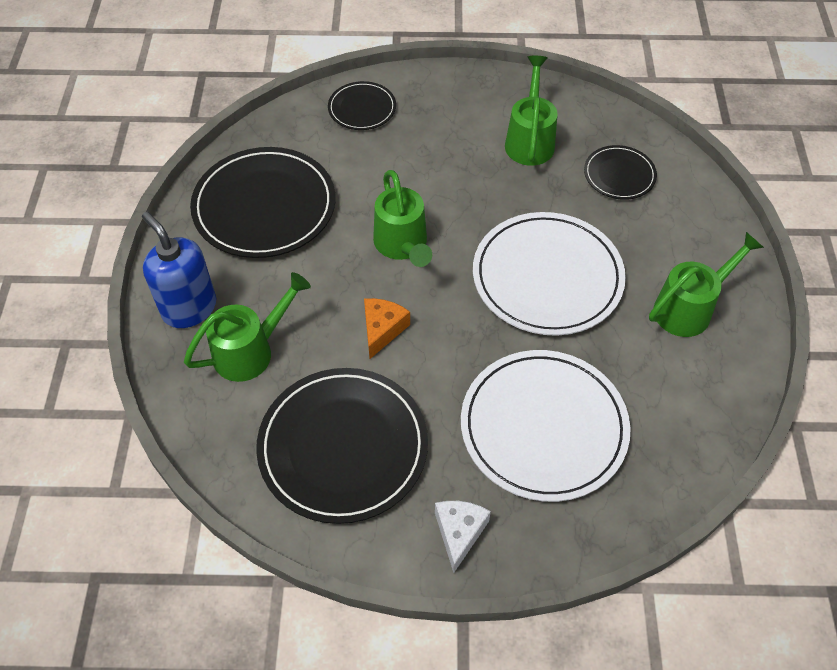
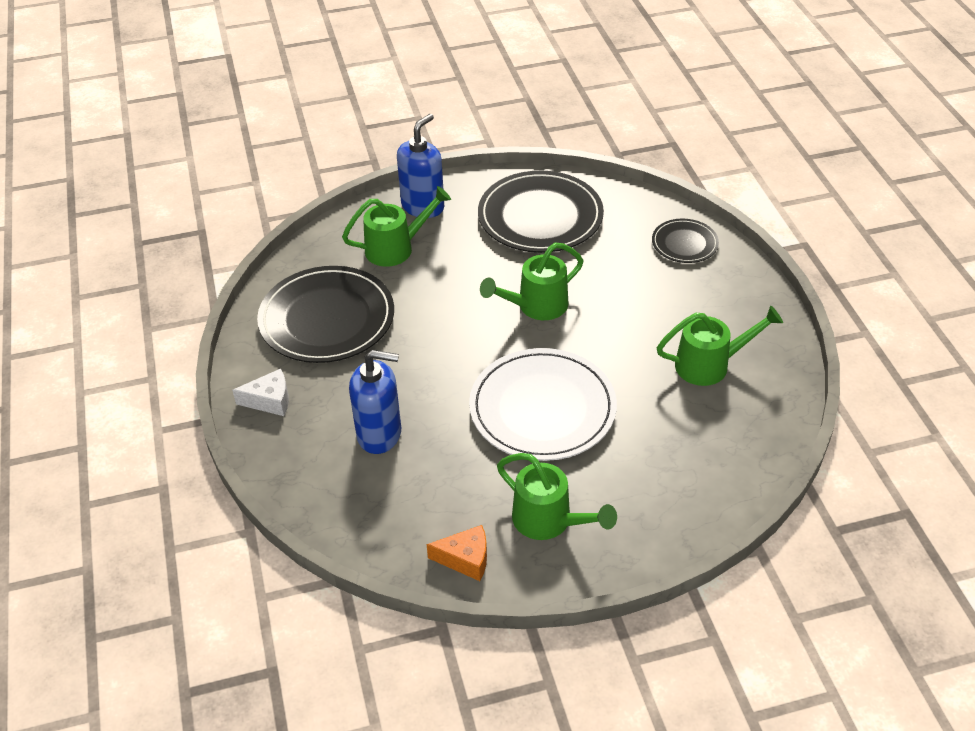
camera: 75 degrees right, 10 degrees down
green watering can [184,272,311,382] -> green watering can turned 60 degrees counterclockwise [342,186,451,267]
orange cheese [364,298,410,359] -> orange cheese moved to [427,525,487,581]
white plate [461,350,631,502] -> blue soap dispenser [349,350,401,454]
black plate [584,145,657,200] -> none

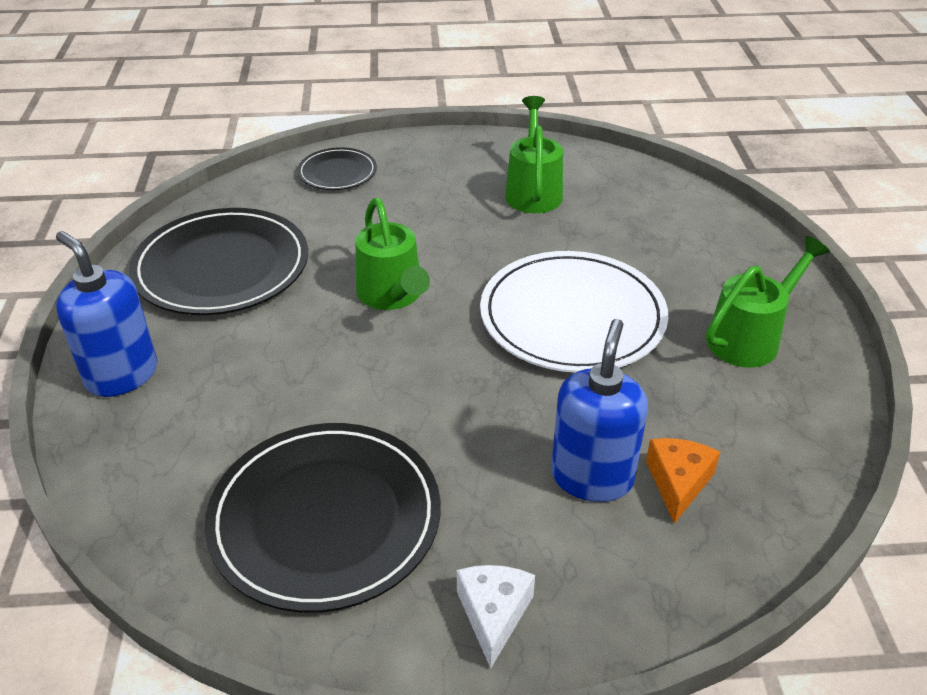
camera: 80 degrees left, 5 degrees down
green watering can [342,186,451,267] -> none
orange cheese [427,525,487,581] -> orange cheese moved to [646,438,720,524]

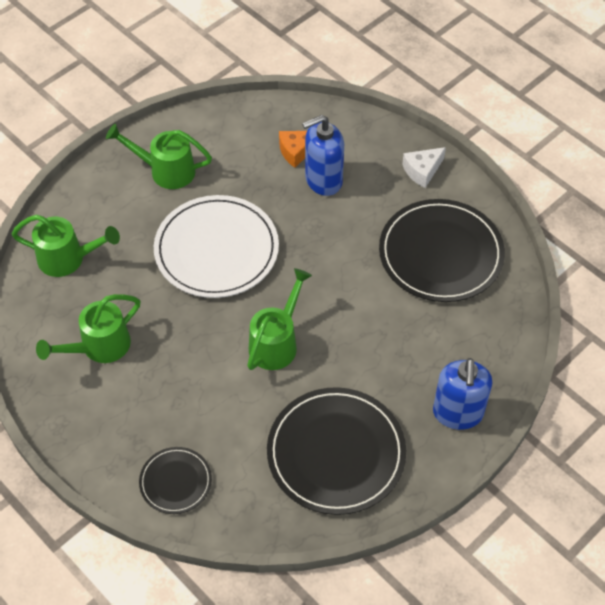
camera: 130 degrees left, 15 degrees up
none -> green watering can [12,215,120,277]

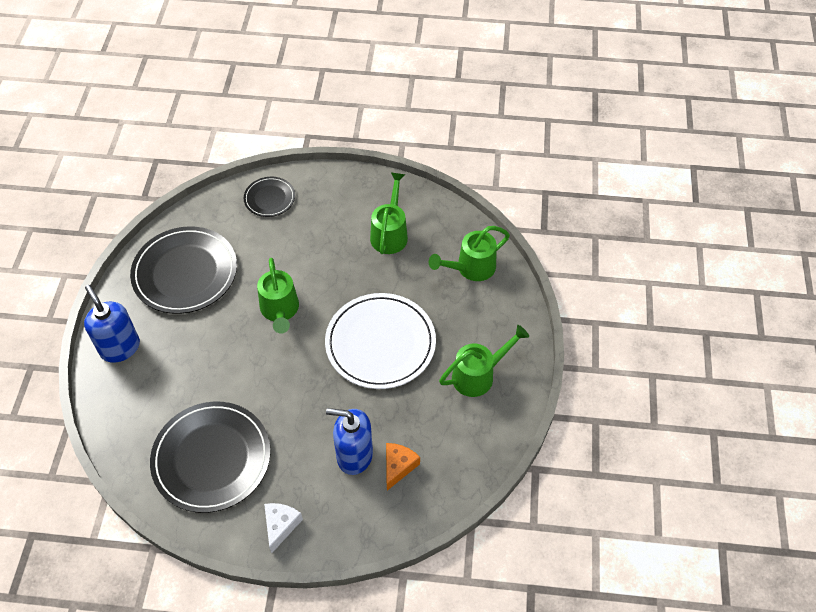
camera: 140 degrees right, 0 degrees up
blue soap dispenser [302,115,344,196] -> blue soap dispenser turned 105 degrees counterclockwise [326,408,373,475]

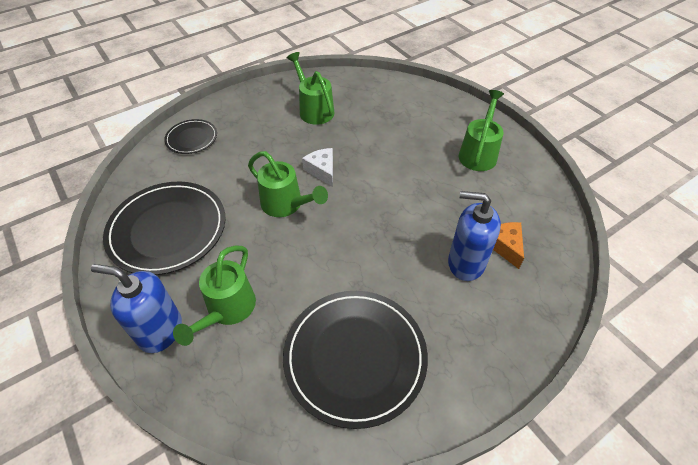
camera: 40 degrees left, 5 degrees down
white cheese [264,503,303,553] -> white cheese moved to [302,148,333,187]
white plate [325,293,436,389] -> none
blue soap dispenser [326,408,373,475] -> blue soap dispenser turned 45 degrees clockwise [448,191,501,281]
green watering can [429,226,510,281] -> green watering can moved to [173,246,256,346]

